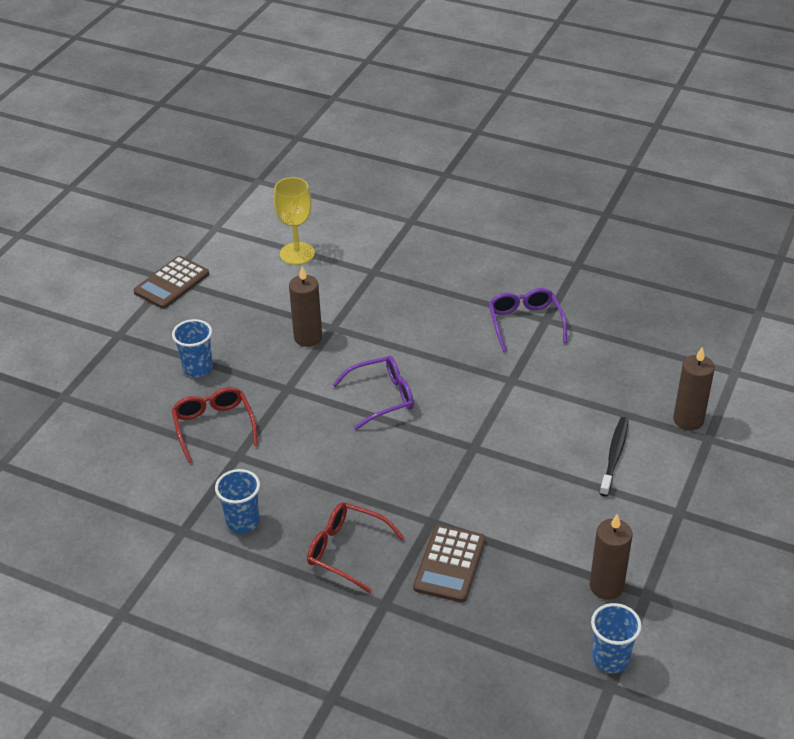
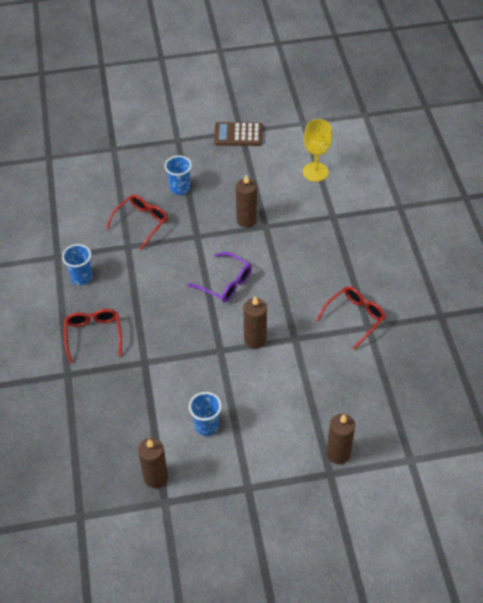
camera: 55 degrees right, 10 degrees up
brown calculator [413,524,485,603] -> none
purple glasses [488,288,567,352] -> red glasses [316,286,386,349]
blue cup [591,603,642,673] -> blue cup moved to [189,392,222,436]
black toothbrush [599,417,629,496] -> none
none -> brown candle [244,296,267,348]

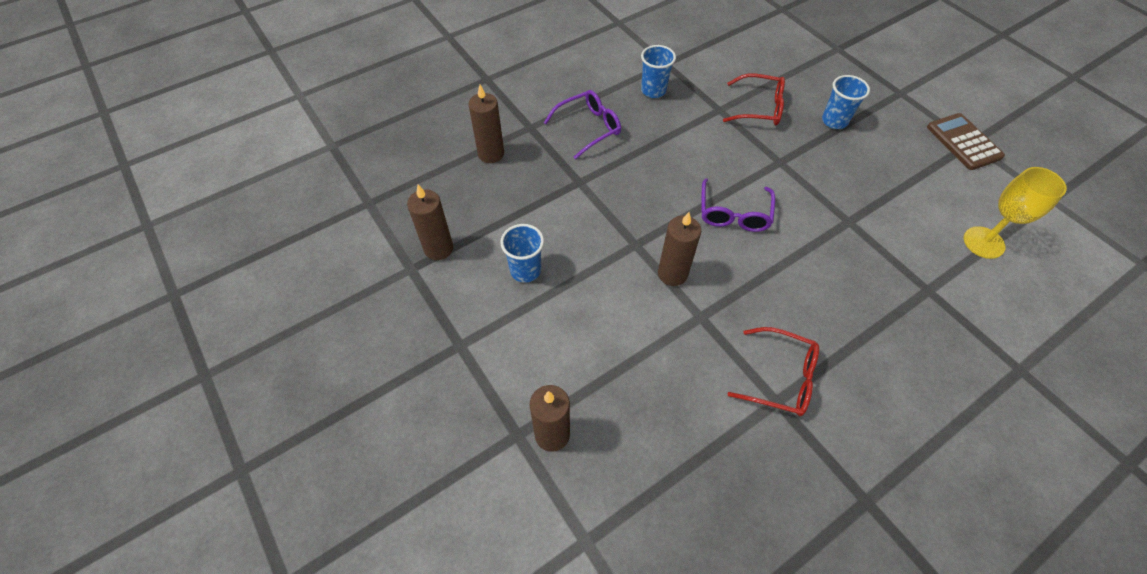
camera: 65 degrees right, 5 degrees up
red glasses [64,309,122,363] -> purple glasses [544,90,621,159]
brown candle [236,175,257,228] -> brown candle moved to [468,85,504,163]

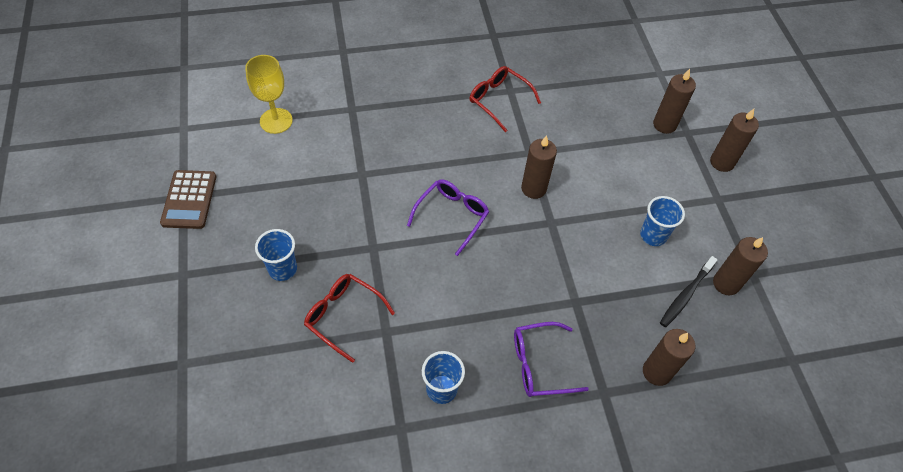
camera: 160 degrees left, 0 degrees up
none -> black toothbrush [660,256,717,327]
none -> brown candle [710,109,759,172]

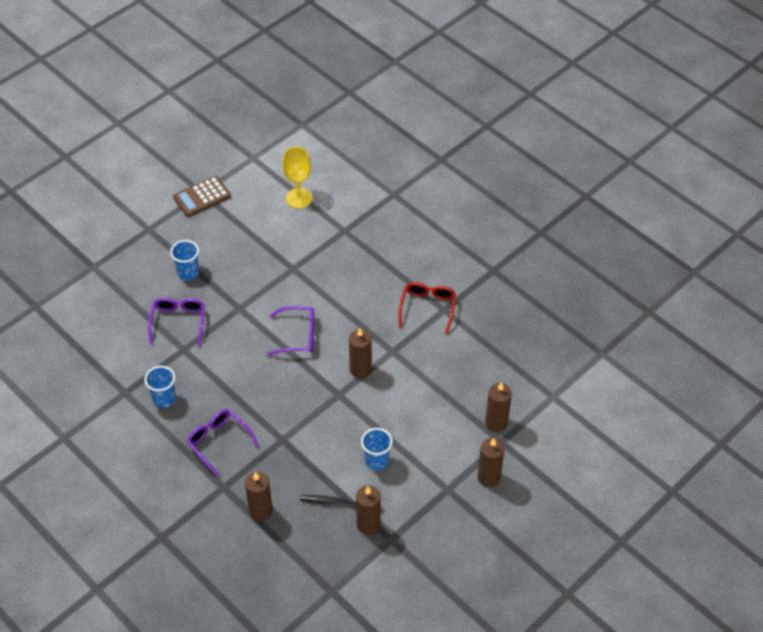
camera: 60 degrees right, 5 degrees down
red glasses [304,274,395,363] -> purple glasses [148,298,205,346]

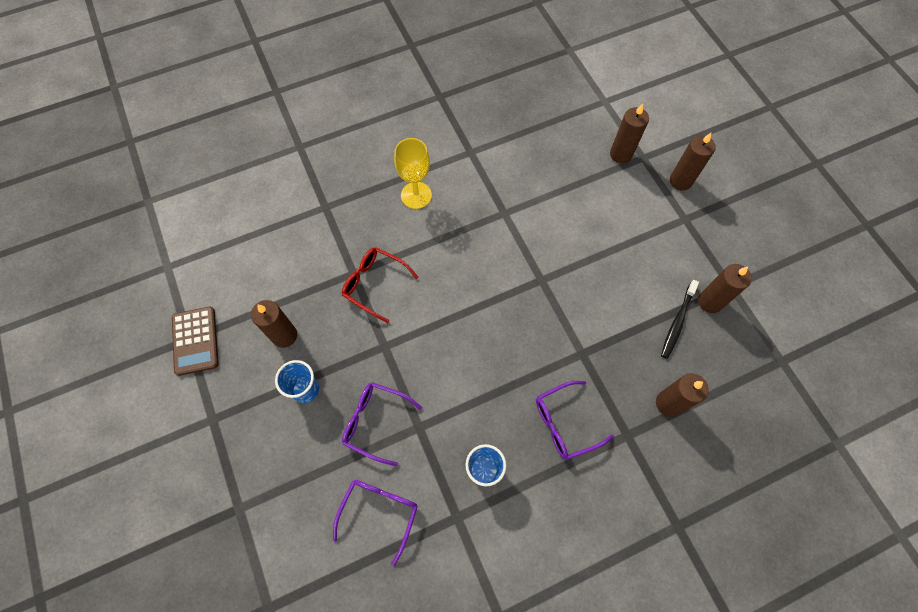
camera: 70 degrees left, 15 degrees up
purple glasses [267,306,314,356] -> purple glasses moved to [333,480,418,566]
yellow goblet [282,147,312,209] -> yellow goblet moved to [394,138,432,209]
brown candle [349,328,372,379] -> brown candle moved to [251,300,297,348]
blue cup [361,428,393,471] -> none
red glasses [398,282,456,334] -> red glasses moved to [342,247,419,323]

